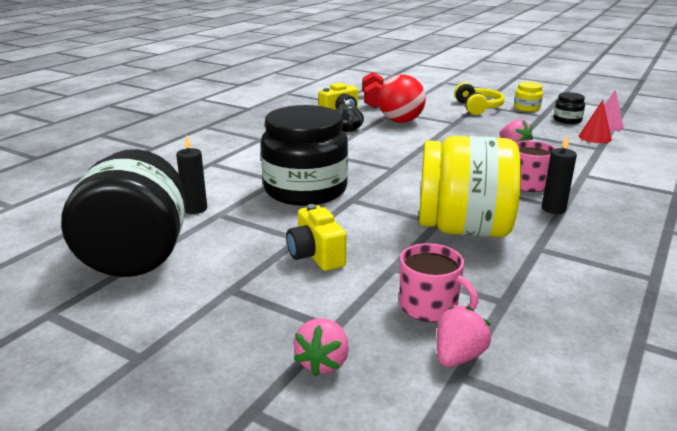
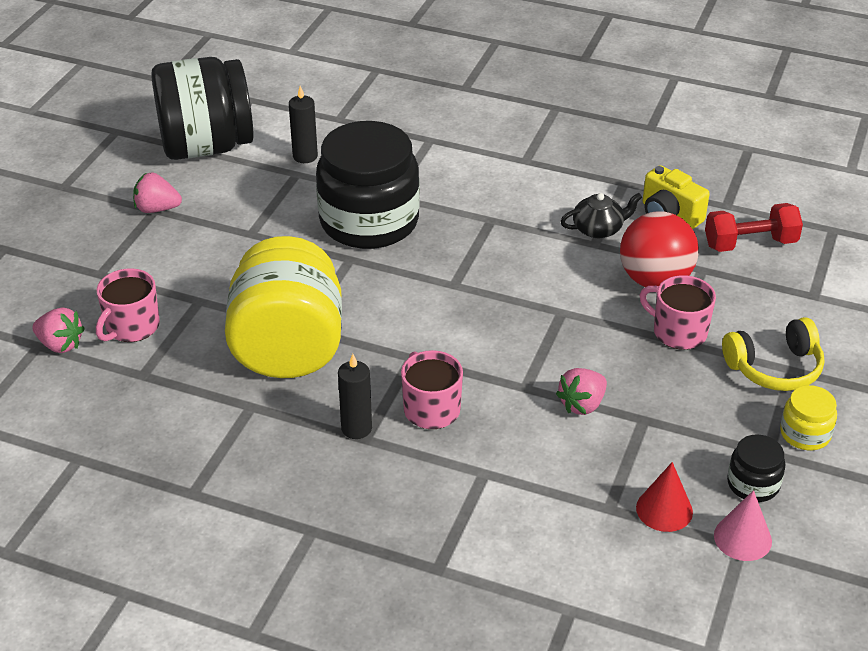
camera: 80 degrees right, 15 degrees up
yellow camera [286,204,346,271] -> none
pink strawberry [294,318,349,376] -> pink strawberry moved to [133,173,182,213]
none -> pink mug [639,275,716,350]

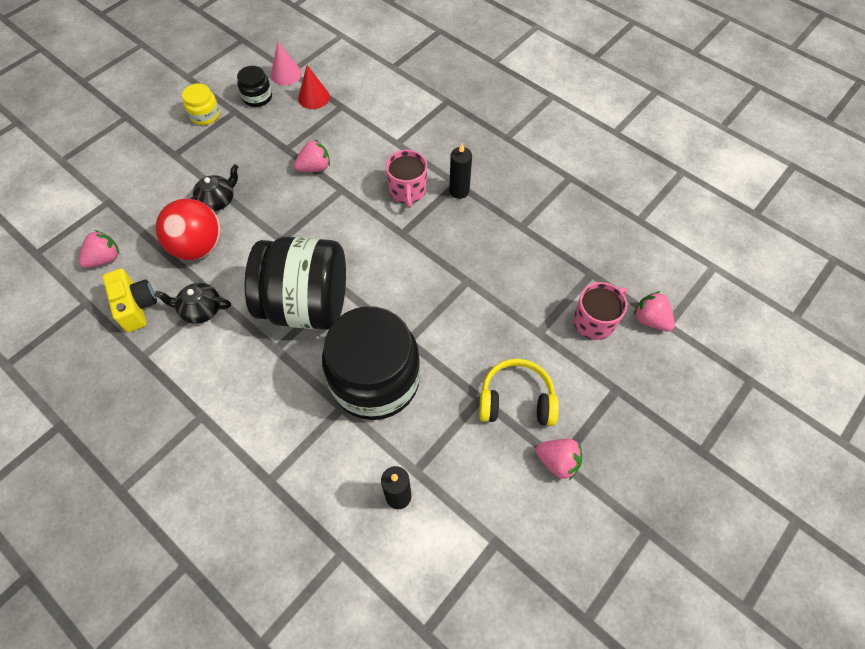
camera: 160 degrees left, 20 degrees up
black jar [151,57,253,160] -> black jar moved to [244,237,346,330]
yellow jar [225,236,342,378] -> none
pink mug [639,275,716,350] -> black teapot [191,164,238,211]
red dumbbell [705,203,803,252] -> pink strawberry [79,230,119,268]
yellow headphones [722,317,824,391] -> yellow headphones moved to [479,359,559,426]

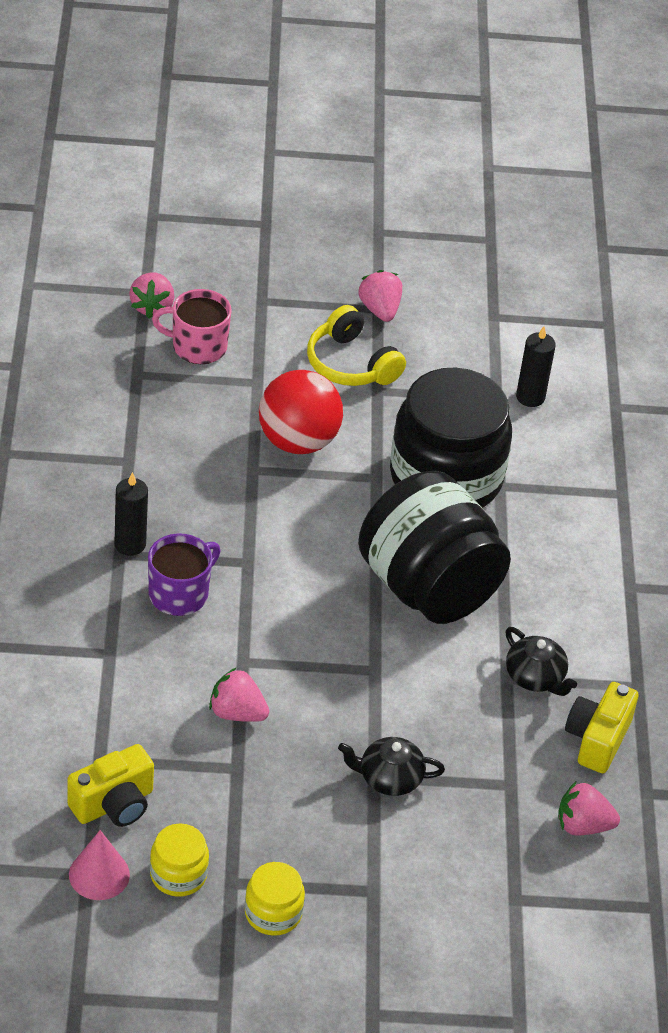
camera: 135 degrees left, 15 degrees down
red ball [156,199,221,260] -> red ball moved to [259,370,343,454]
black jar [237,66,272,107] -> yellow jar [150,823,209,897]
red cone [298,65,330,109] -> yellow camera [67,744,154,827]
pink mug [386,150,427,208] -> purple mug [148,533,220,616]

